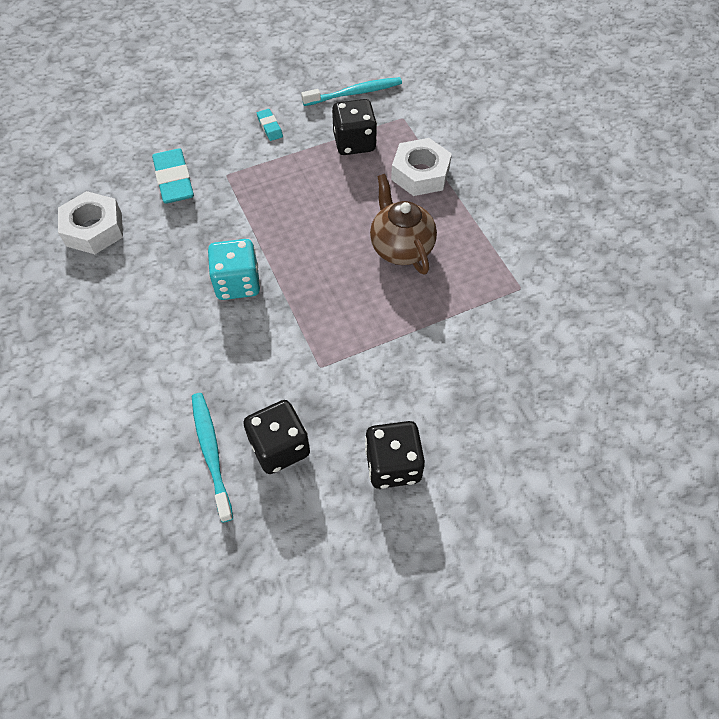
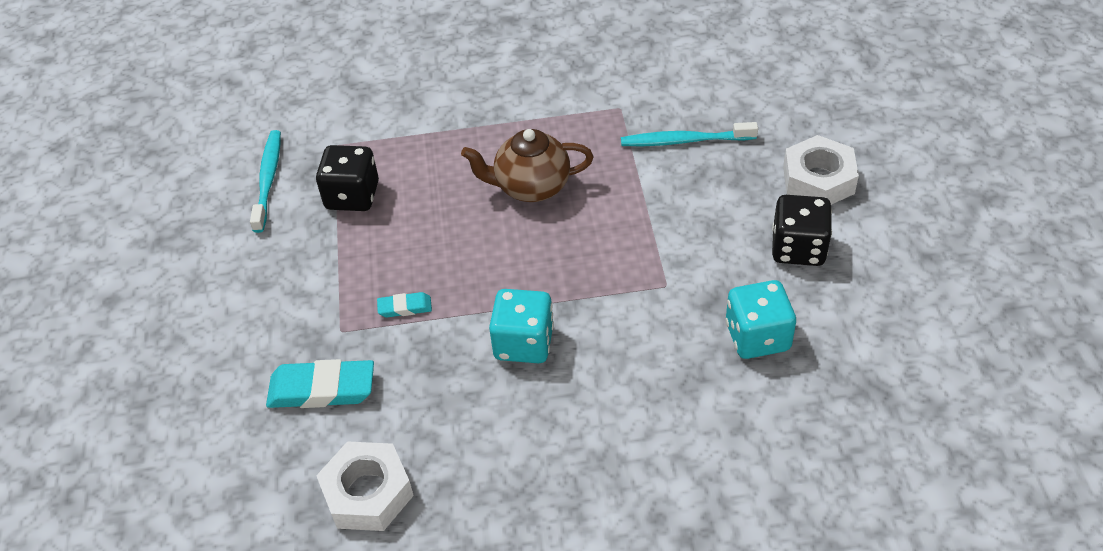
camera: 70 degrees left, 10 degrees down
turquoise toothbrush [191,393,233,522] -> turquoise toothbrush moved to [621,122,758,146]
black dice [243,400,310,474] -> turquoise dice [726,280,796,359]
turquoise eraser [257,109,283,141] -> turquoise eraser moved to [377,292,432,318]
white nut [391,138,452,196] -> white nut moved to [783,135,859,205]

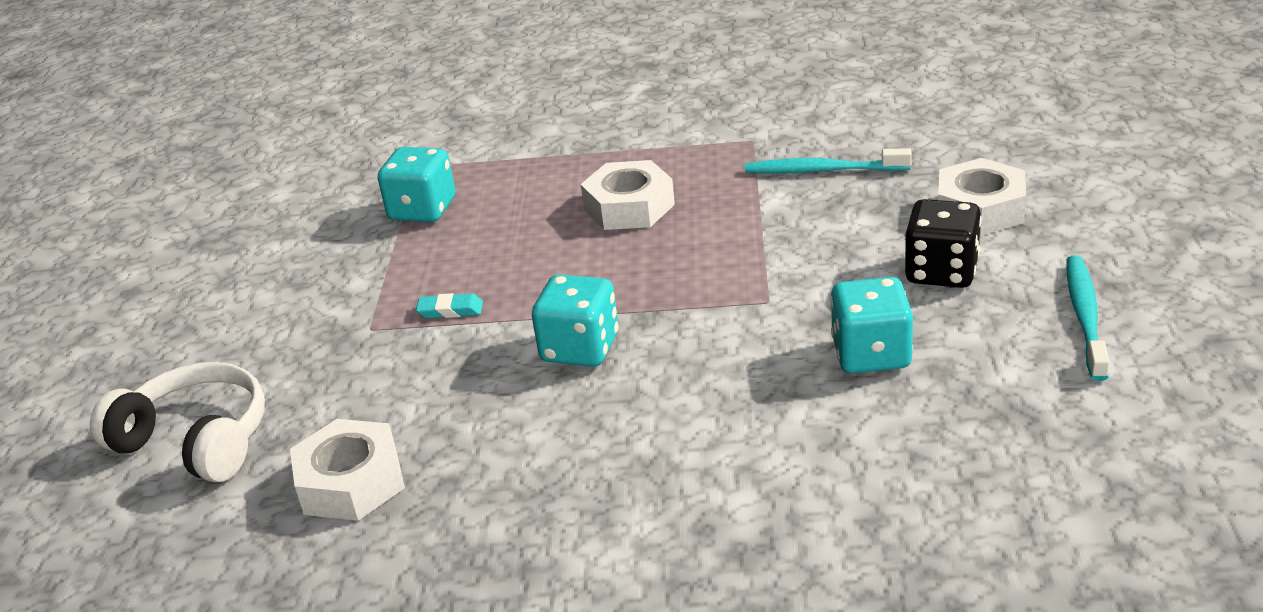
camera: 10 degrees right, 15 degrees down
turquoise toothbrush [250,130,281,233] -> turquoise toothbrush moved to [1067,255,1109,381]
turquoise eraser [266,359,374,408] -> none
black dice [316,145,379,211] -> turquoise dice [378,147,455,222]
brown teapot [461,129,593,202] -> white nut [581,160,675,230]
none -> white headphones [90,362,265,483]

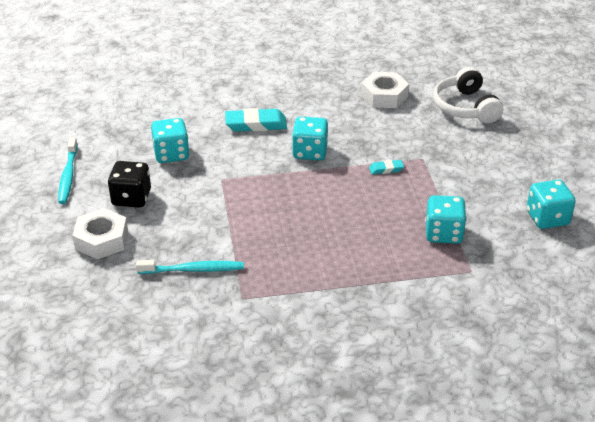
camera: 165 degrees right, 5 degrees up
white headphones [90,362,265,483] -> white headphones turned 60 degrees clockwise [433,67,503,123]
white nut [581,160,675,230] -> none
none -> turquoise eraser [225,108,287,132]
none -> turquoise dice [527,180,576,229]

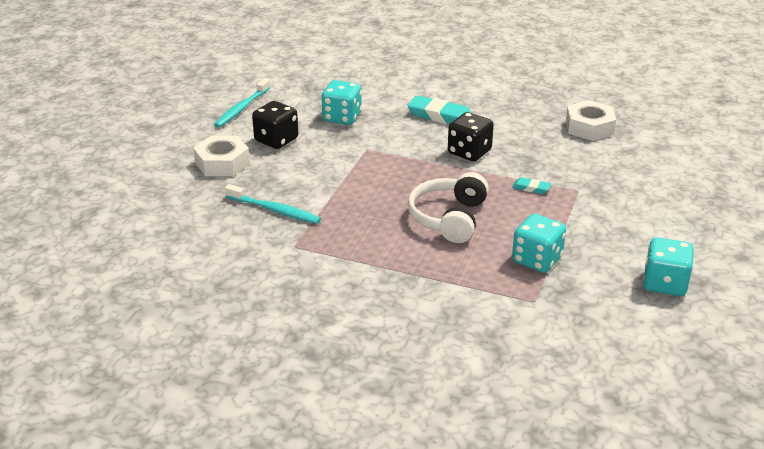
camera: 30 degrees right, 5 degrees down
turquoise dice [292,117,328,160] -> black dice [448,112,494,161]
white headphones [433,67,503,123] -> white headphones moved to [408,172,489,243]

